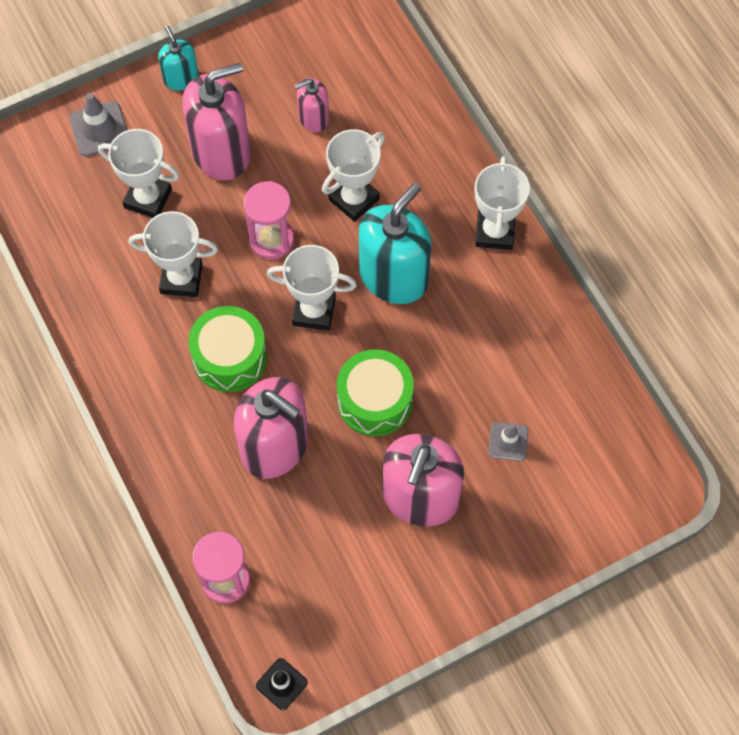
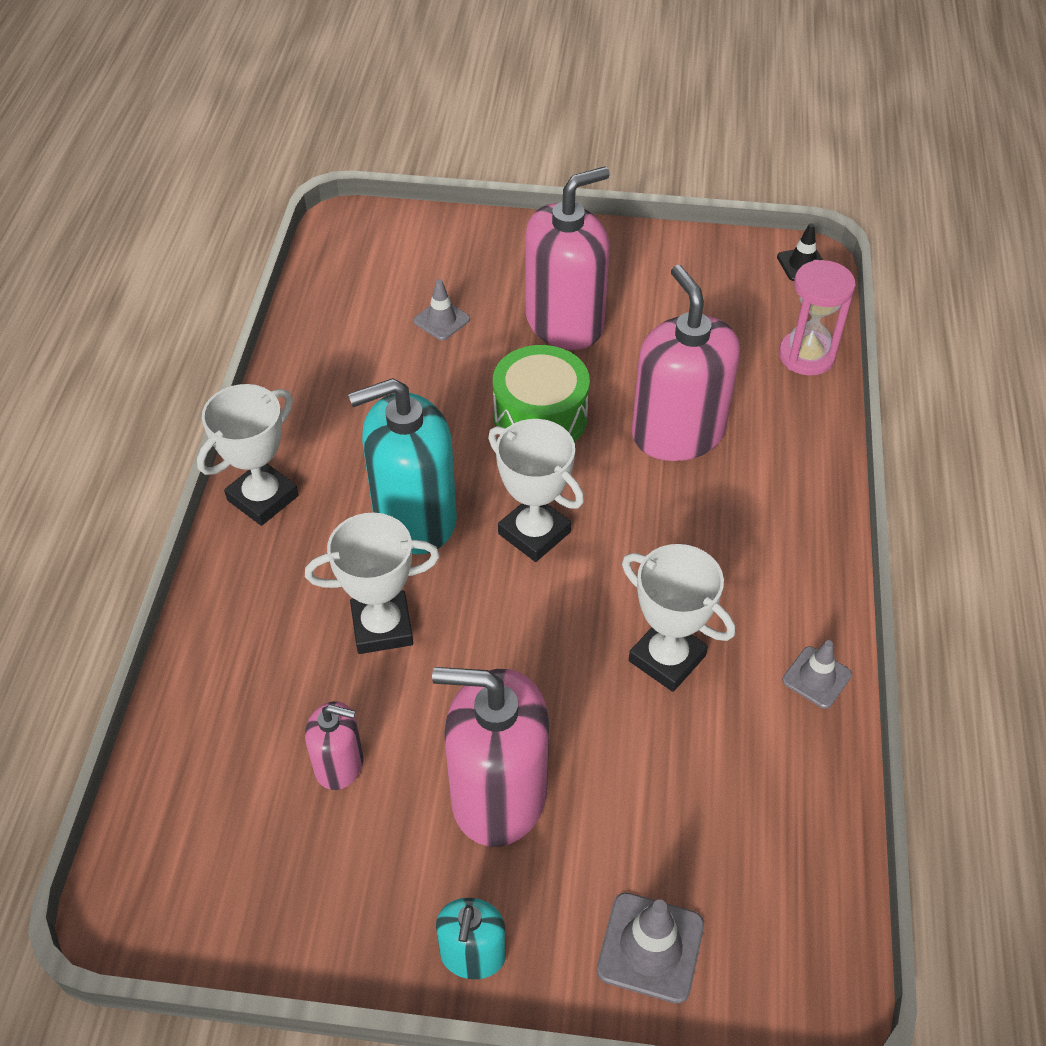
camera: 145 degrees left, 15 degrees down
white trophy [98,129,179,218] -> none
green drum [188,306,267,392] -> none
pink hourglass [244,181,294,260] -> none
none -> grey traffic cone [782,640,852,709]

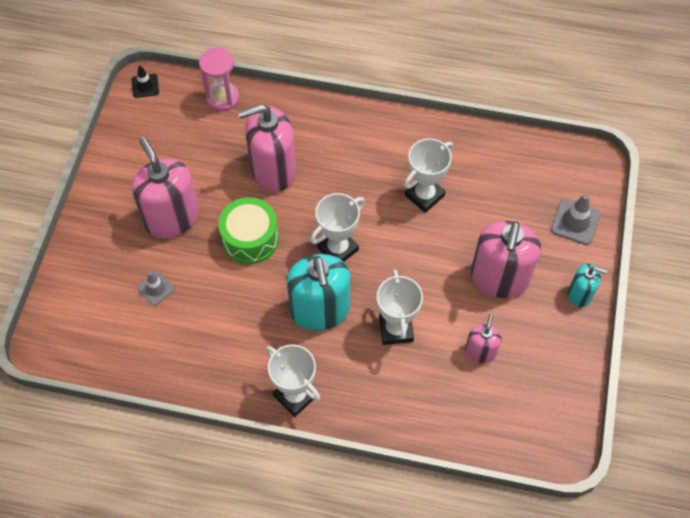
camera: 85 degrees left, 10 degrees up
grey traffic cone [782,640,852,709] -> none

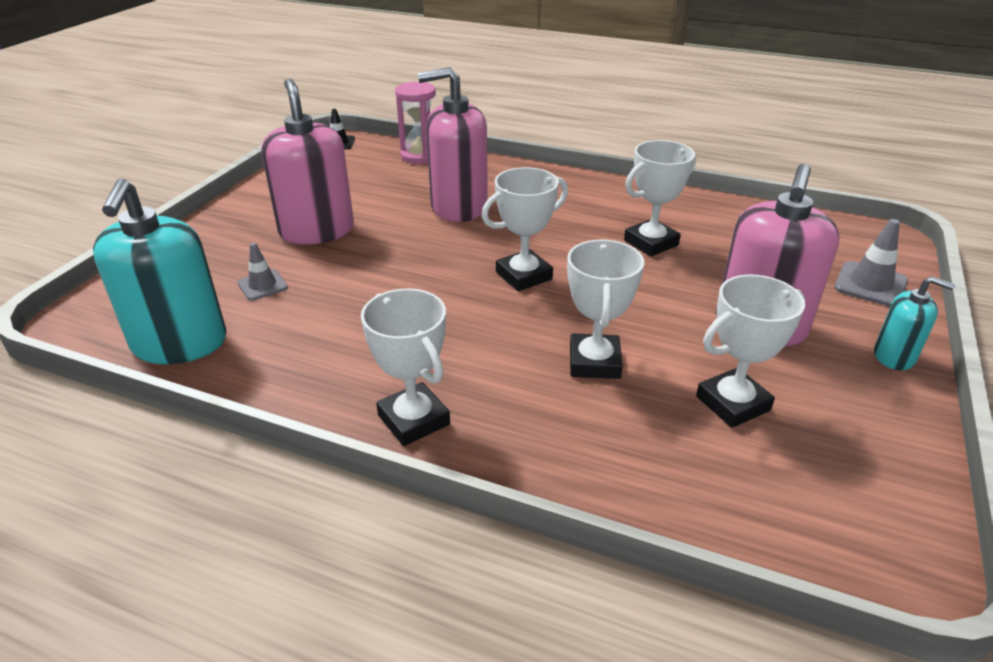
camera: 10 degrees right, 25 degrees down
green drum [218,197,279,264] -> none
turquoise soap dispenser [287,254,350,331] -> turquoise soap dispenser moved to [93,178,227,364]
pink soap dispenser [465,314,502,363] -> white trophy [696,274,805,428]

